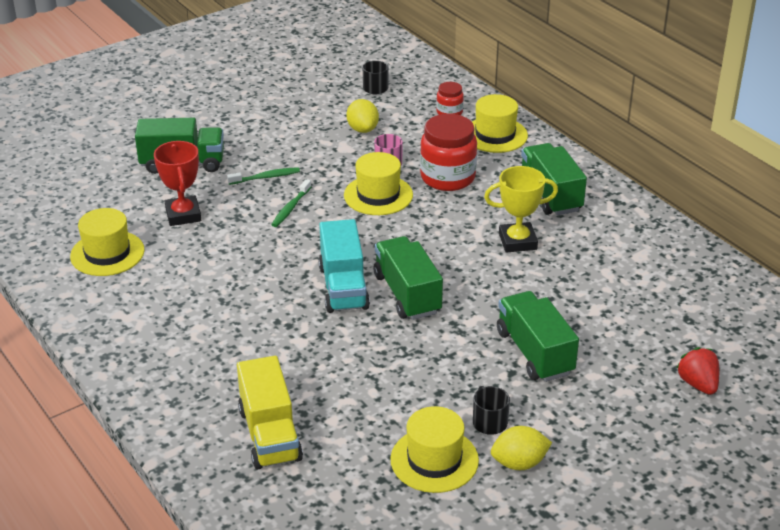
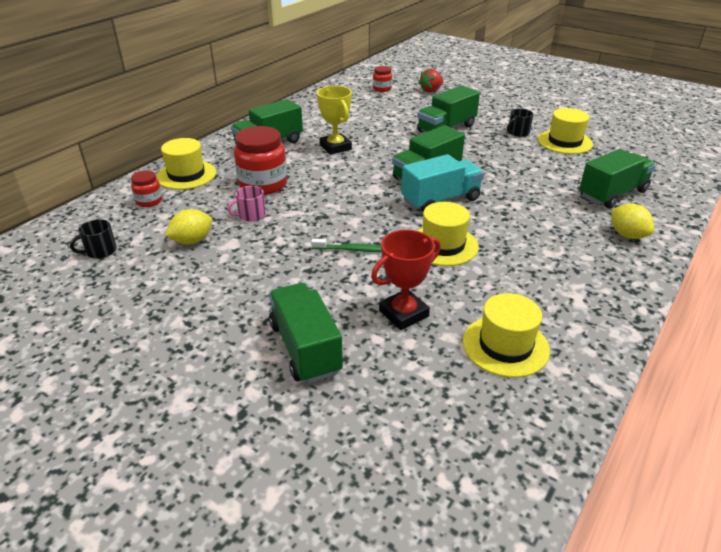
camera: 110 degrees left, 0 degrees up
green toothbrush [227,167,300,185] -> none
yellow truck [237,356,303,469] -> green truck [579,149,656,208]
yellow hat [344,152,413,215] -> yellow hat moved to [417,202,479,266]
yellow lemon [491,426,552,470] -> yellow lemon moved to [611,204,655,239]
none -> red jar [373,66,392,92]

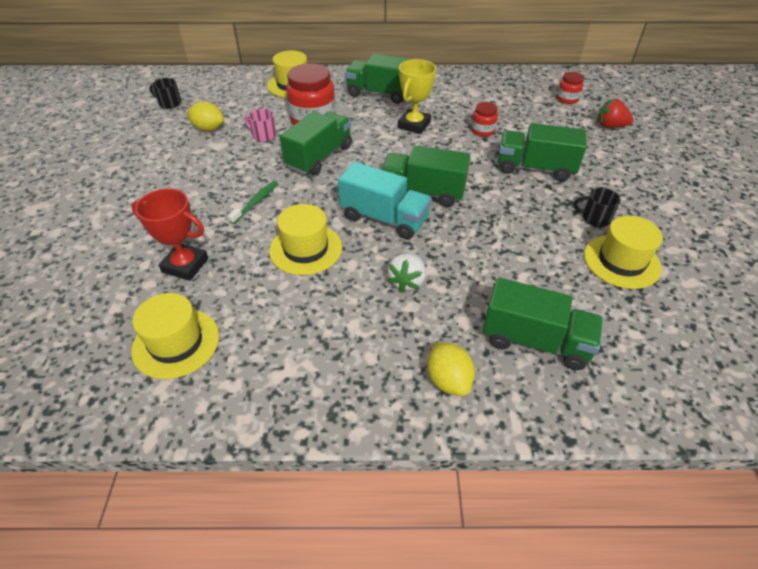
camera: 55 degrees right, 10 degrees up
red jar [131,171,162,207] -> red jar moved to [471,102,498,137]
green truck [269,283,343,384] -> green truck moved to [280,111,352,175]
green toothbrush [311,238,381,252] -> green toothbrush turned 120 degrees counterclockwise [228,181,278,224]
yellow lemon [611,204,655,239] -> yellow lemon turned 45 degrees counterclockwise [427,342,475,396]
none -> white strawberry [387,253,426,293]

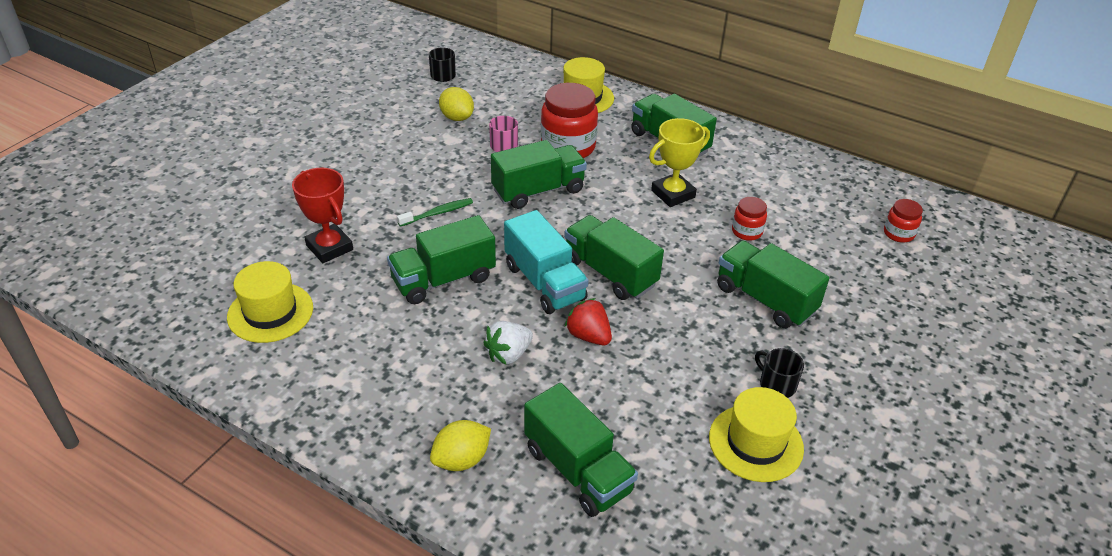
camera: 30 degrees right, 5 degrees down
yellow hat [269,204,342,275] -> green truck [387,215,496,304]
yellow lemon [427,342,475,396] -> yellow lemon turned 45 degrees clockwise [430,420,491,471]
red strawberry [597,99,633,128] -> red strawberry moved to [565,298,612,345]

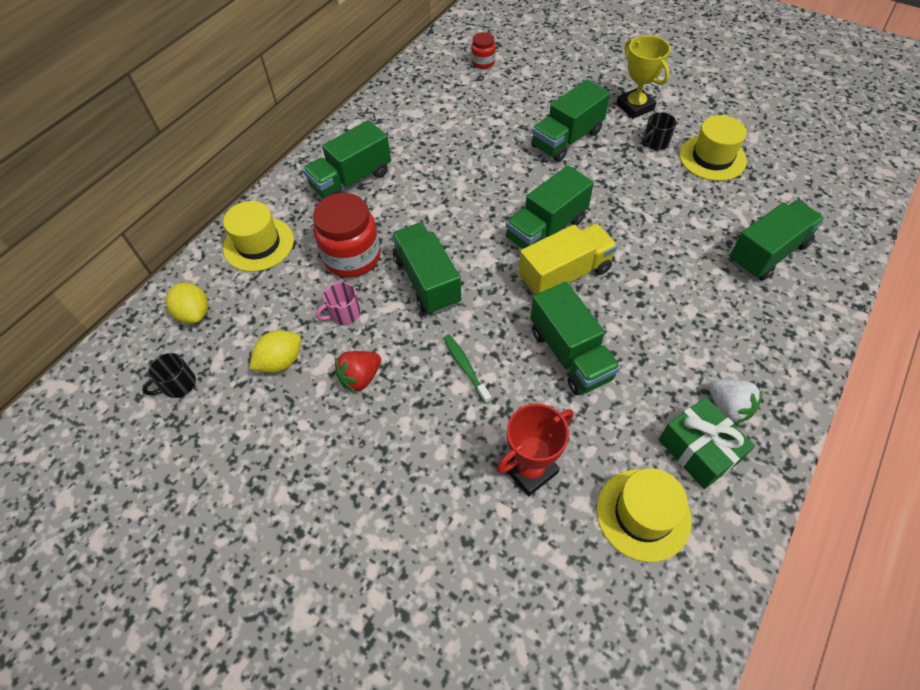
camera: 85 degrees left, 15 degrees up
yellow lemon [430,420,491,471] -> yellow lemon moved to [166,282,208,324]
white strawberry [483,321,533,365] -> white strawberry moved to [709,379,763,424]
turquoise truck [504,210,589,314] -> yellow truck [518,224,618,296]
red strawberry [565,298,612,345] -> red strawberry moved to [335,351,381,393]
yellow trophy [649,118,710,207] -> yellow trophy moved to [616,36,671,119]
red jar [732,197,767,241] -> none
none -> green gift [659,397,755,489]

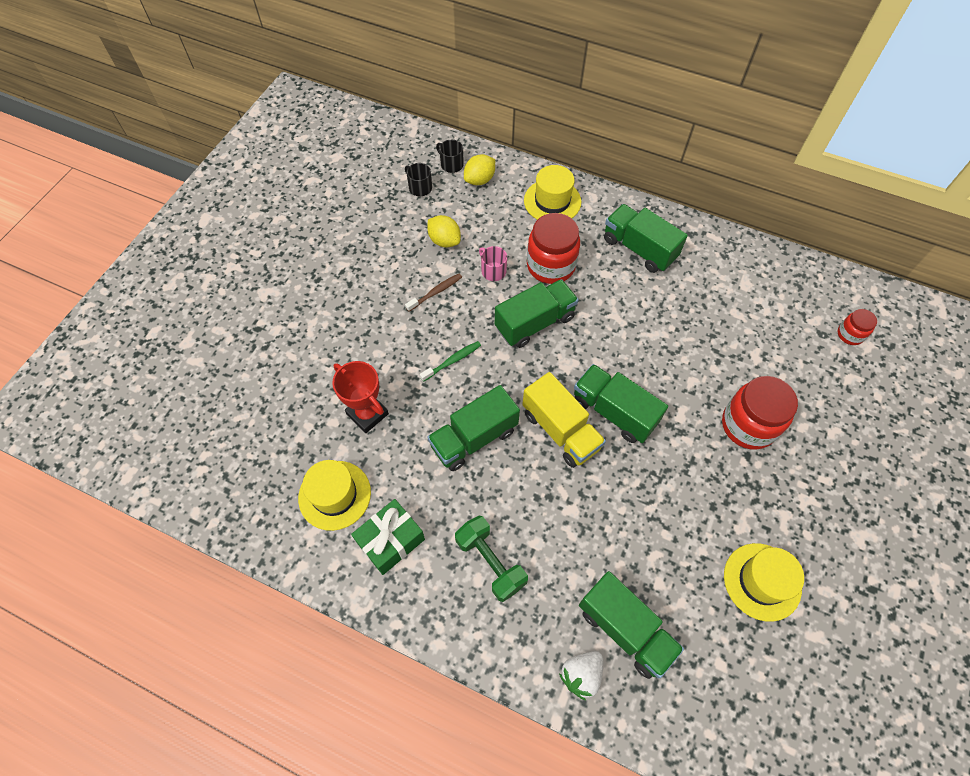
camera: 80 degrees right, 5 degrees up
red strawberry [335,351,381,393] -> brown toothbrush [405,273,462,312]
green truck [531,79,610,162] -> red jar [722,376,798,450]
yellow trophy [616,36,671,119] -> none
black mug [642,112,676,150] -> black mug moved to [436,140,464,173]
white strawberry [709,379,763,424] -> white strawberry moved to [559,651,603,700]
none -> green dumbbell [455,516,528,602]

